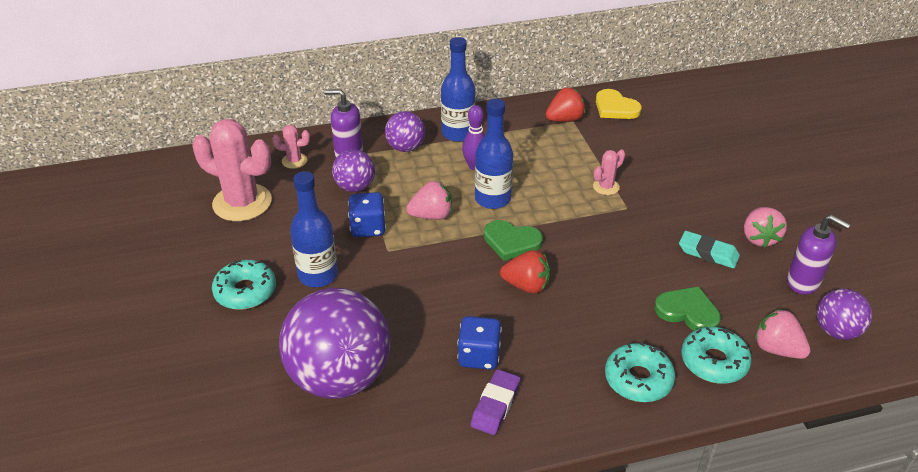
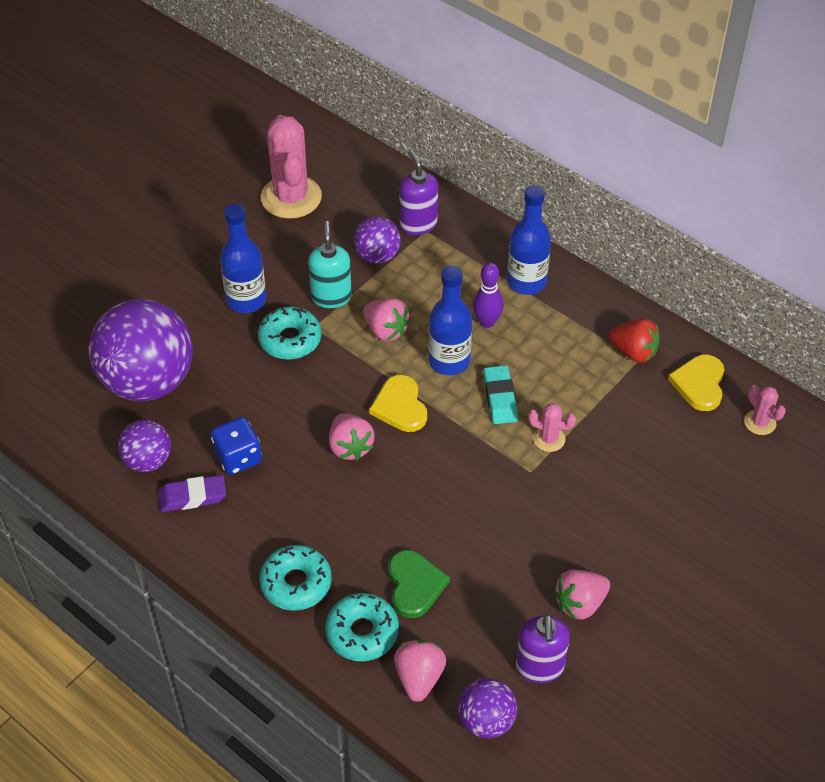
camera: 55 degrees right, 10 degrees up
turquoise donut [212,260,276,310] -> turquoise donut moved to [258,307,321,360]
pink cactus [272,125,310,169] -> pink cactus moved to [744,385,786,435]
blue dice [348,192,386,237] -> turquoise soap dispenser [308,221,352,308]
purple ball [385,111,425,152] -> purple ball moved to [118,420,171,472]
green heart [484,220,543,261] -> yellow heart [369,375,427,432]
red strawberry [500,250,550,293] -> pink strawberry [329,413,374,461]
turquoise eraser [679,231,740,269] -> turquoise eraser moved to [483,365,518,424]

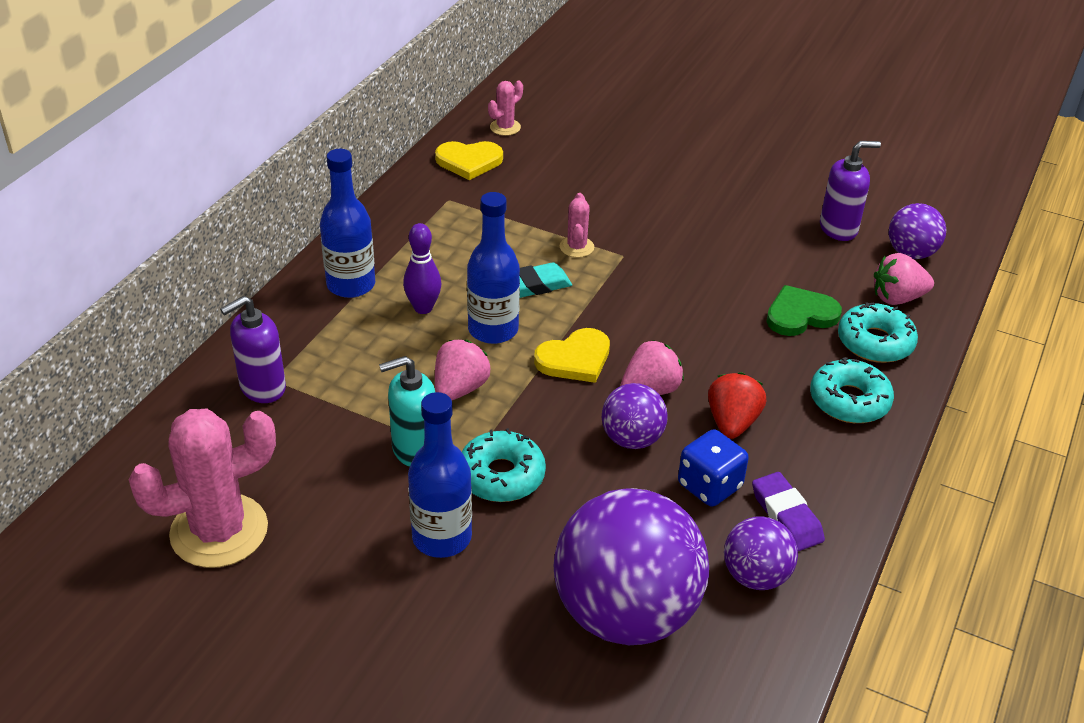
camera: 105 degrees left, 10 degrees down
purple ball [354,217,401,264] -> purple ball moved to [602,383,668,449]
pink strawberry [554,569,610,620] -> none
red strawberry [609,319,660,363] -> red strawberry moved to [708,372,766,439]

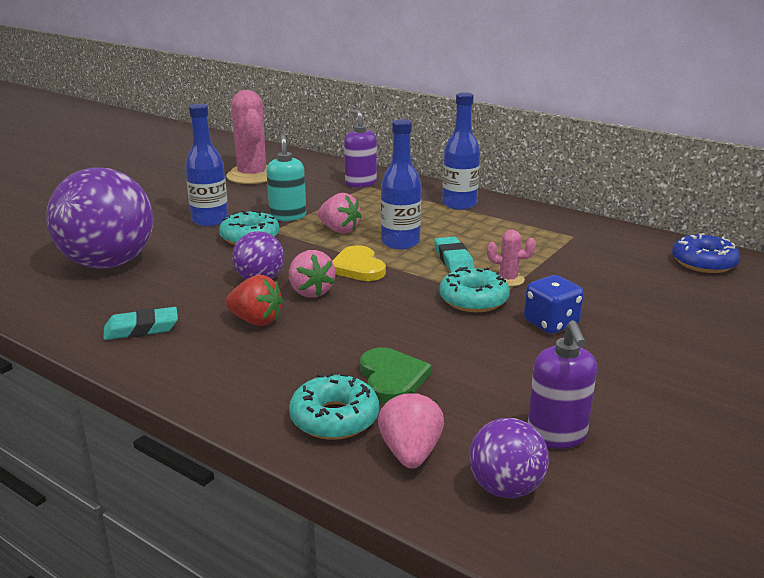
camera: 100 degrees right, 15 degrees down
purple bowling pin [403,223,441,314] -> none
yellow heart [435,141,503,180] -> none
pink cactus [488,81,523,136] -> blue donut [672,233,741,273]
blue dice [678,429,749,507] -> blue dice moved to [524,275,584,334]
purple ball [724,516,798,590] -> none
purple eraser [752,472,825,551] -> turquoise eraser [103,307,178,340]
turquoise donut [810,357,894,423] -> turquoise donut moved to [439,267,510,312]

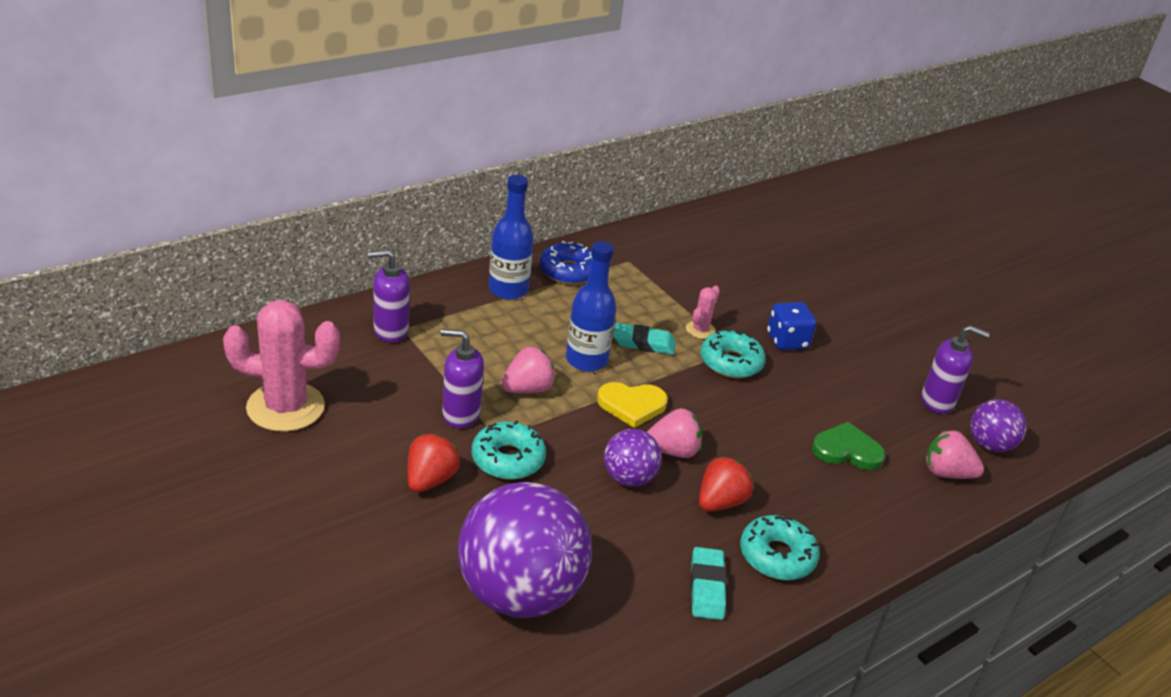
camera: 75 degrees left, 10 degrees up
blue bottle [185,104,228,226] -> red strawberry [407,434,460,493]
turquoise soap dispenser [267,134,306,221] -> purple soap dispenser [440,329,484,428]
turquoise donut [289,373,379,440] -> turquoise donut moved to [740,515,820,580]
blue donut [672,233,741,273] -> blue donut moved to [540,241,592,285]

